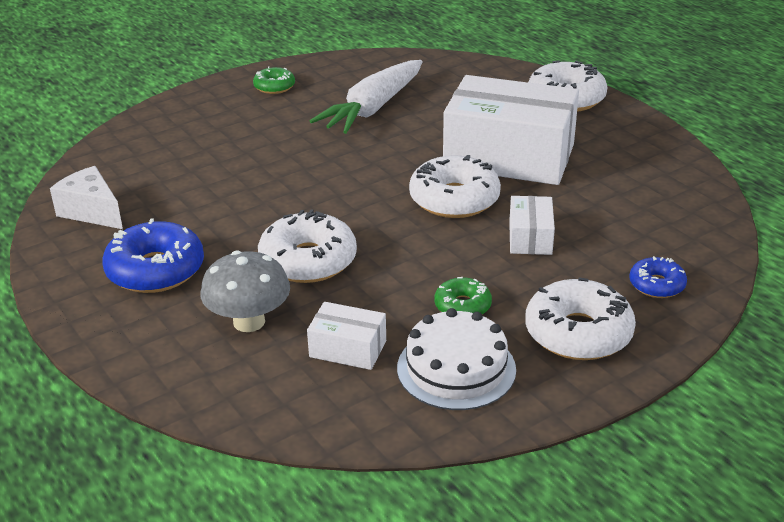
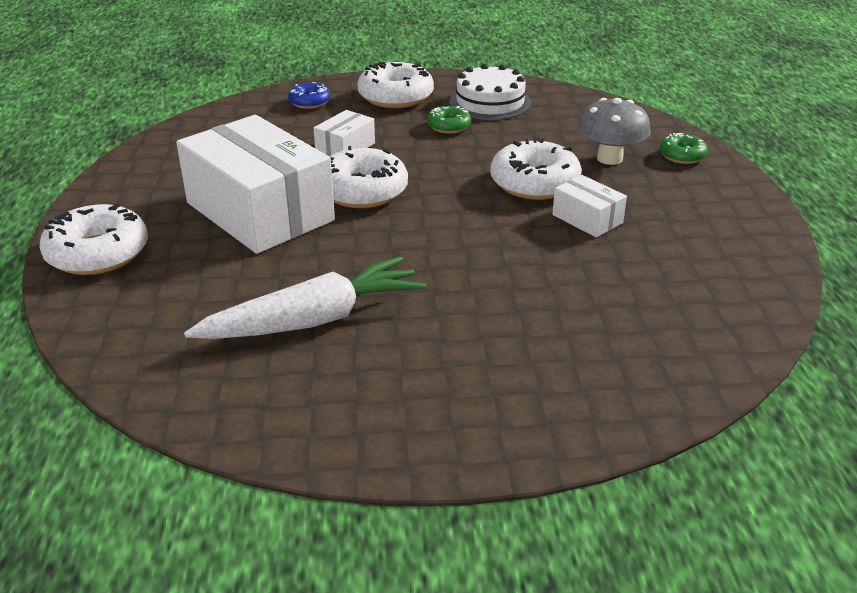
camera: 150 degrees left, 0 degrees up
white cheese [50,166,123,229] -> none
blue donut [102,218,204,293] -> none
green donut [253,67,295,94] -> green donut moved to [659,133,708,164]
white box [307,302,386,370] -> white box moved to [552,175,627,237]

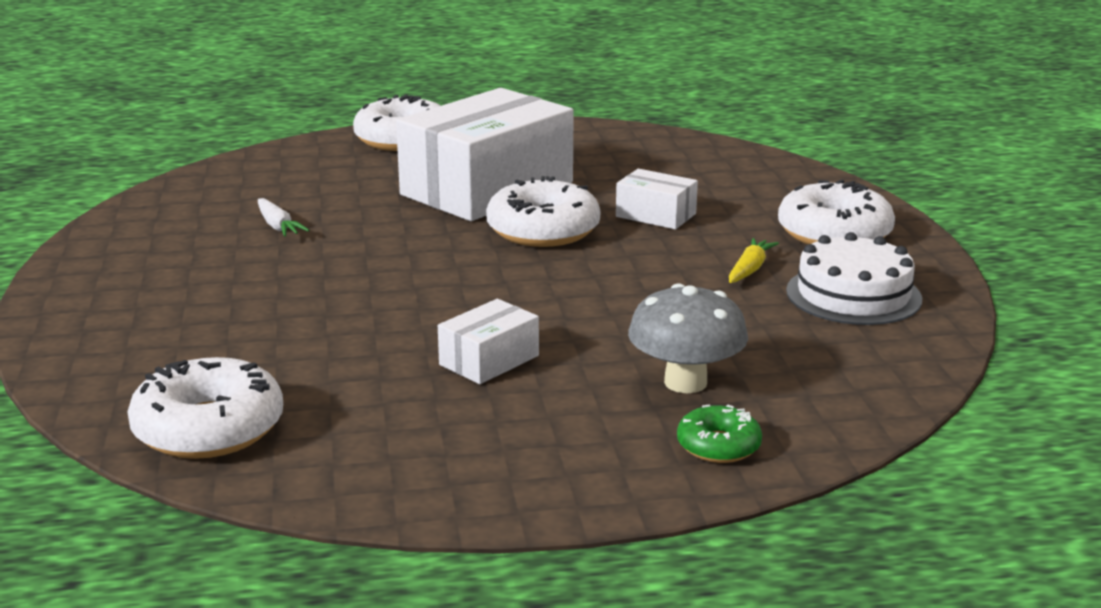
camera: 85 degrees right, 10 degrees down
white carrot [184,256,426,339] -> white carrot [258,198,309,237], size x0.43
blue donut [288,82,331,109] -> none
green donut [427,106,471,134] -> yellow carrot [729,238,779,283]
white donut [490,138,582,200] -> white donut moved to [127,357,283,459]

